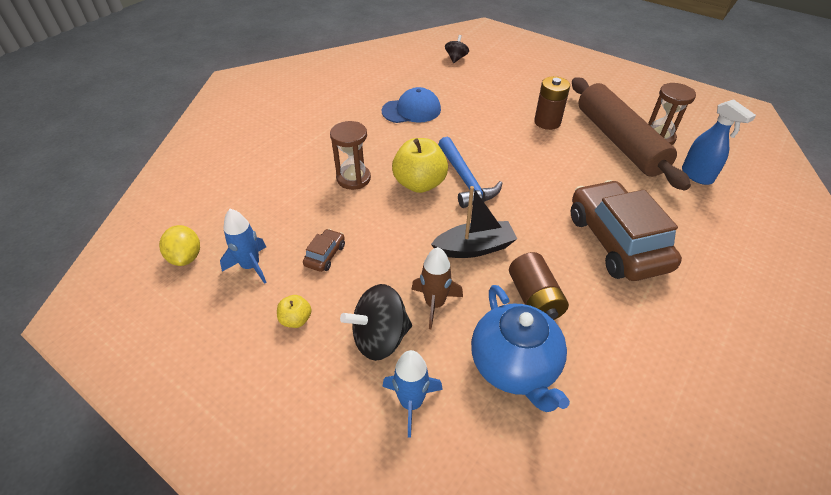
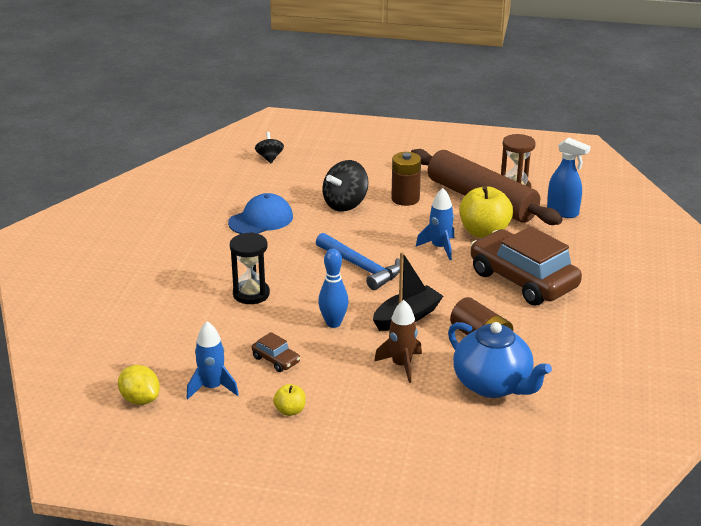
camera: 25 degrees left, 15 degrees down
brown car [303,229,345,272] -> brown car turned 135 degrees clockwise [252,332,300,372]
brown hourglass [330,121,371,190] -> black hourglass [230,232,270,304]
black spinning top [340,284,412,361] -> black spinning top moved to [322,160,369,212]
blue rocket [382,350,443,438] -> blue rocket moved to [416,188,454,260]
yellow apple [392,138,448,193] -> yellow apple moved to [459,186,513,238]
none -> blue bowling pin [318,249,349,328]

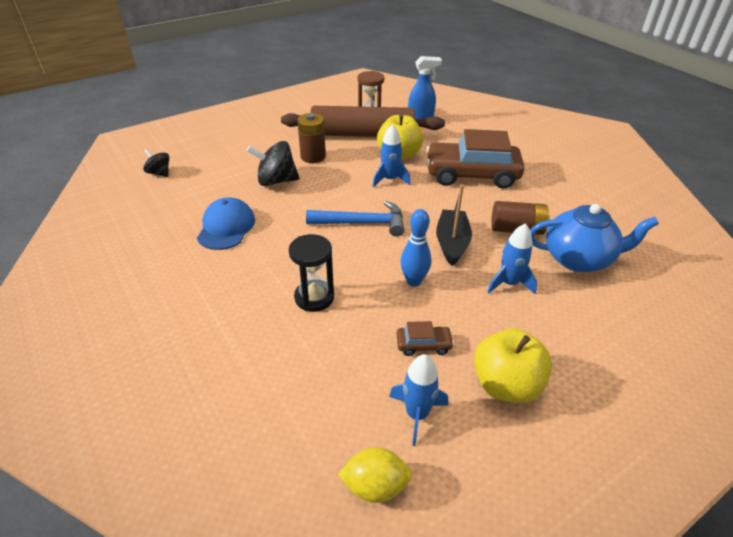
camera: 45 degrees left, 10 degrees up
yellow apple [273,384,306,416] -> yellow apple [474,329,552,403], size x2.05
black spinning top [322,160,369,212] -> black spinning top turned 90 degrees clockwise [247,141,300,186]
brown rocket [374,300,422,383] -> blue rocket [487,223,537,294]

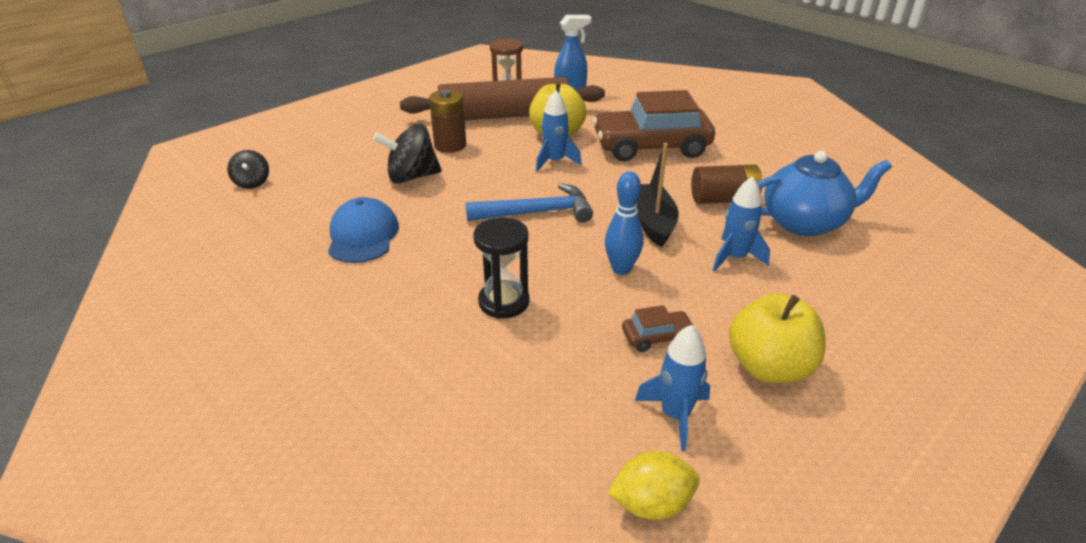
camera: 10 degrees left, 5 degrees down
black spinning top [143,149,169,177] -> black spinning top turned 135 degrees counterclockwise [227,150,269,189]

